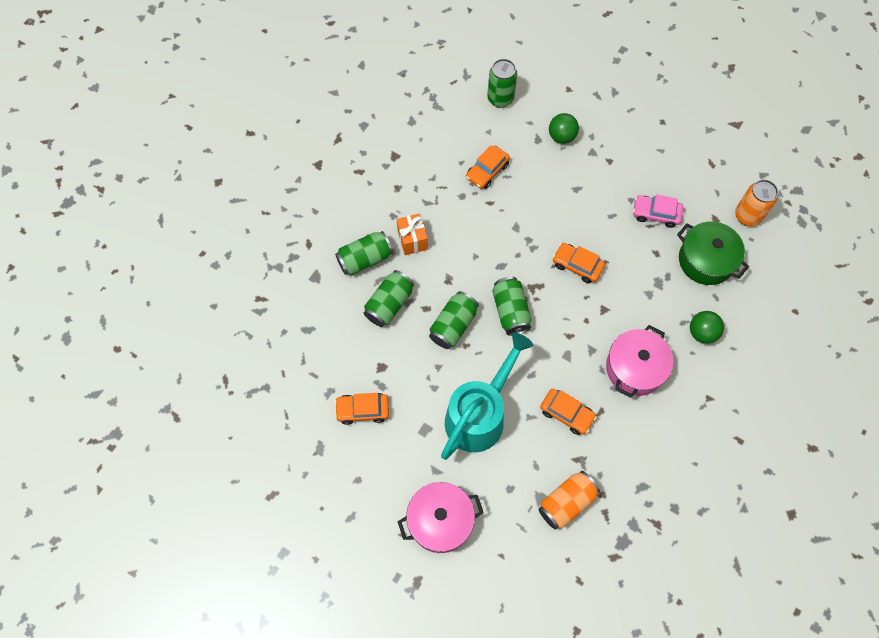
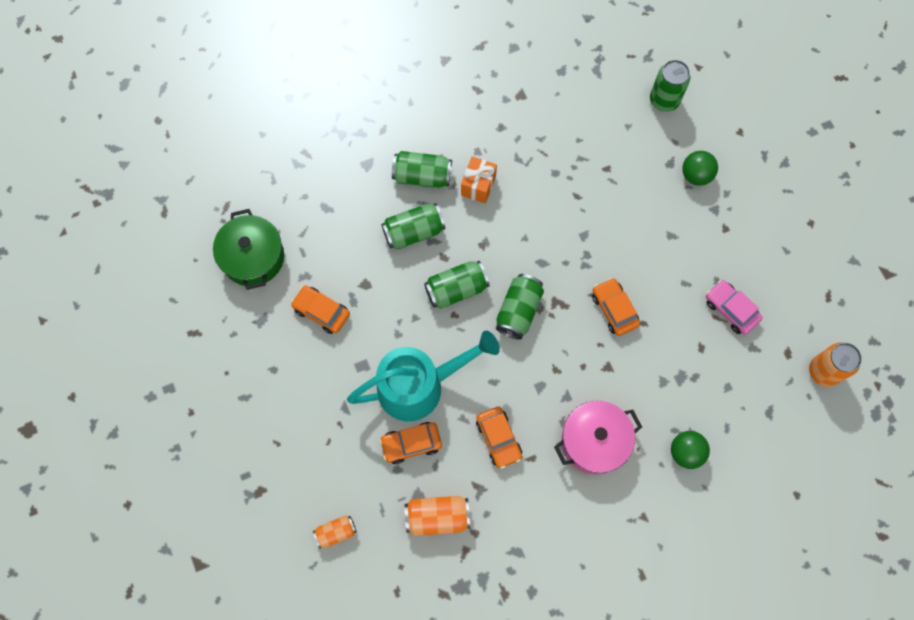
camera: 35 degrees right, 5 degrees up
pink pot [398,482,484,553] -> none
orange car [466,145,510,189] -> orange car moved to [379,422,442,464]
green pot [677,221,749,285] -> green pot moved to [213,209,284,290]
none -> orange can [313,515,357,548]

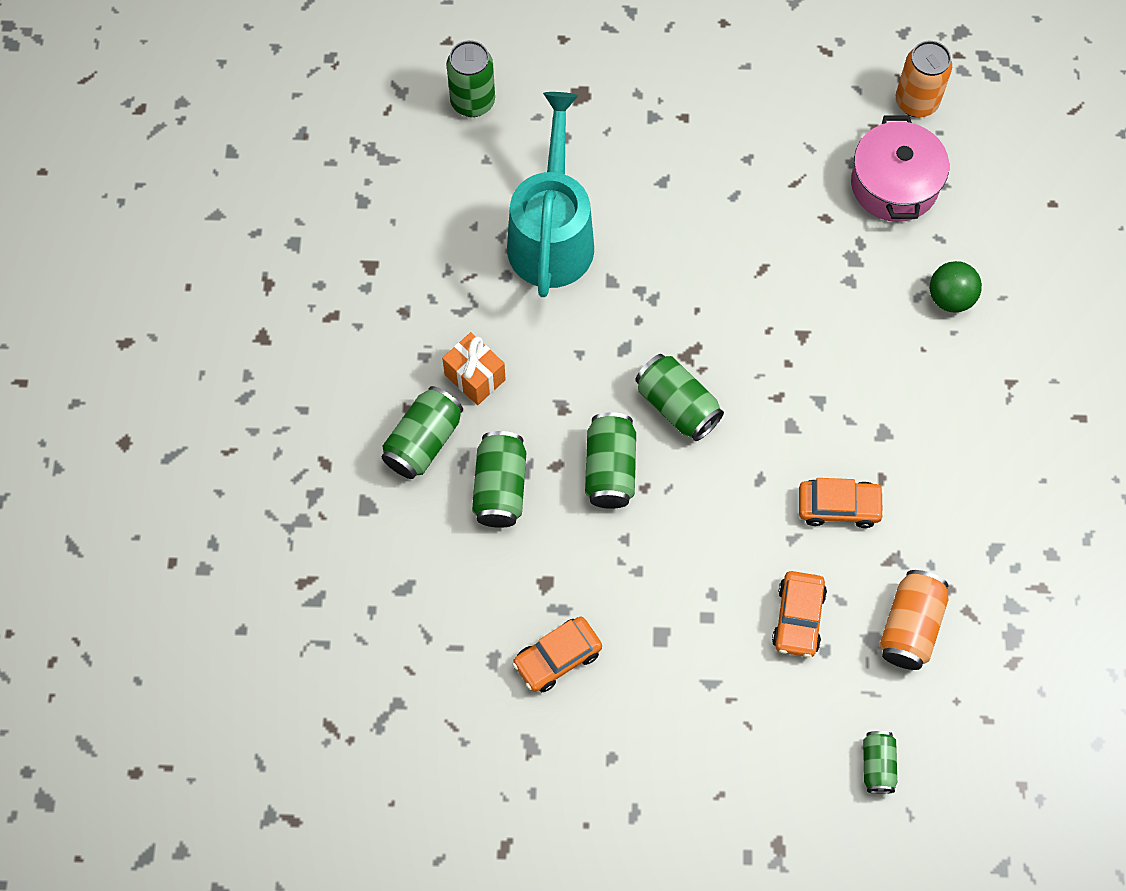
camera: 65 degrees left, 5 degrees down
green pot [213,209,284,290] -> none
orange can [313,515,357,548] -> green can [863,731,897,794]
turquoise watering can [347,331,500,421] -> turquoise watering can moved to [507,92,594,297]
pink pot [554,401,642,475] -> pink pot moved to [851,115,949,222]
orange car [592,278,640,336] -> none
green ball [682,151,718,186] -> none
pink car [706,280,763,335] -> none

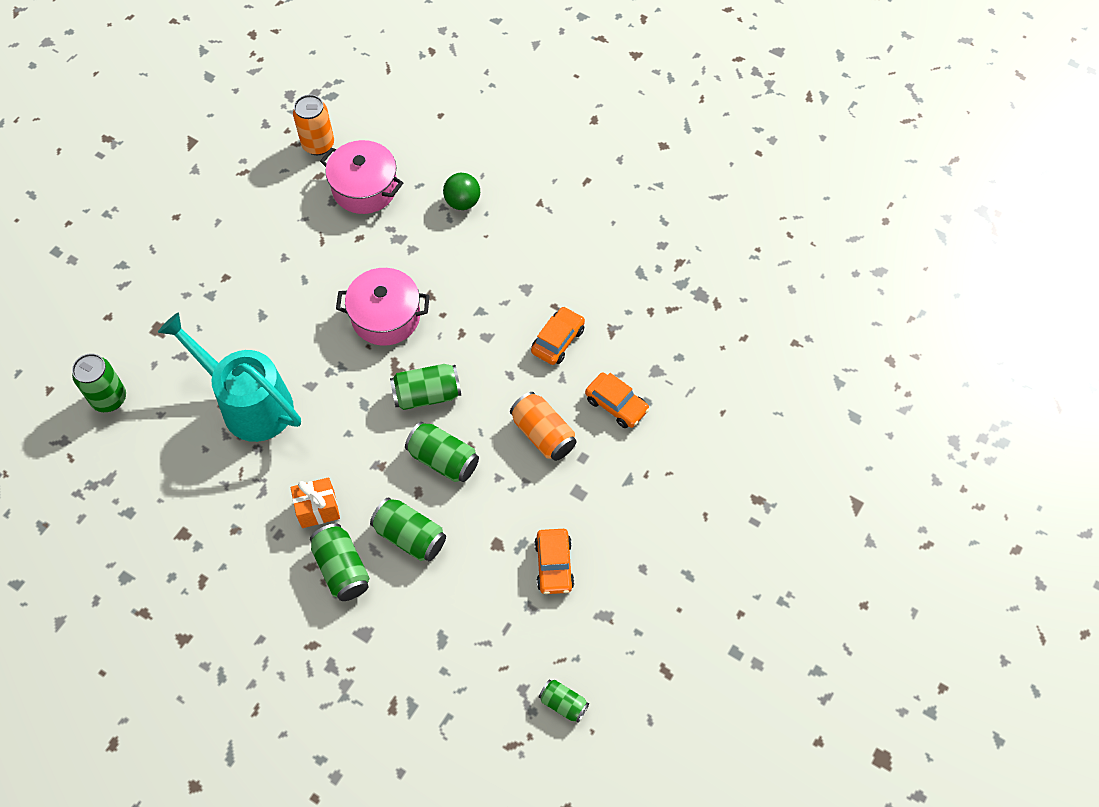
camera: 60 degrees left, 5 degrees down
green can [863,731,897,794] -> green can moved to [539,680,589,723]
orange can [880,570,949,670] -> orange can moved to [510,392,577,461]
none -> pink pot [336,268,430,346]

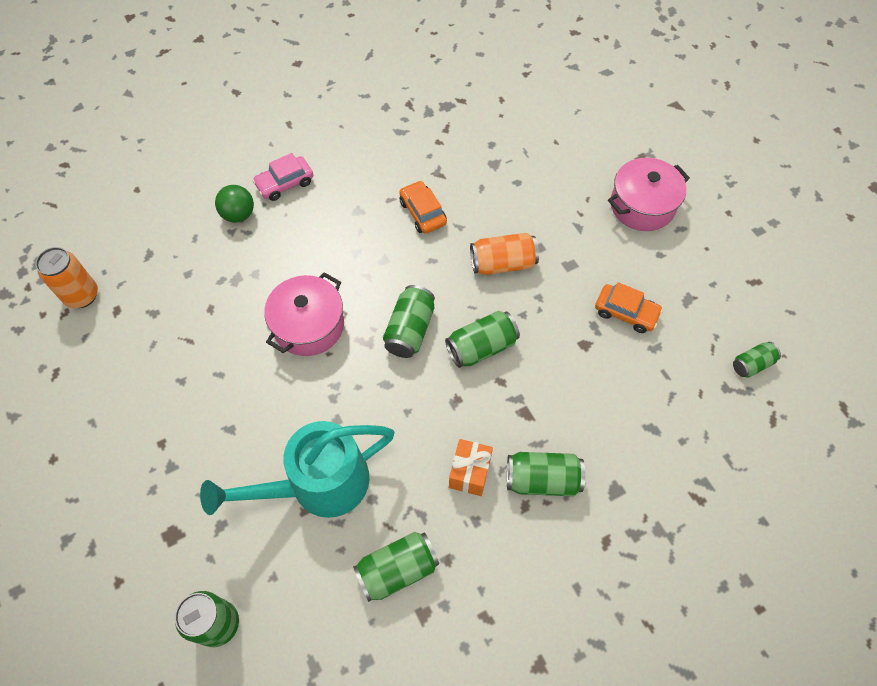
camera: 60 degrees left, 0 degrees up
pink pot [320,140,403,214] -> pink pot moved to [608,158,690,231]
green can [370,497,446,561] -> green can moved to [353,532,439,602]
orange car [585,373,650,428] -> none
none -> pink car [253,153,313,201]

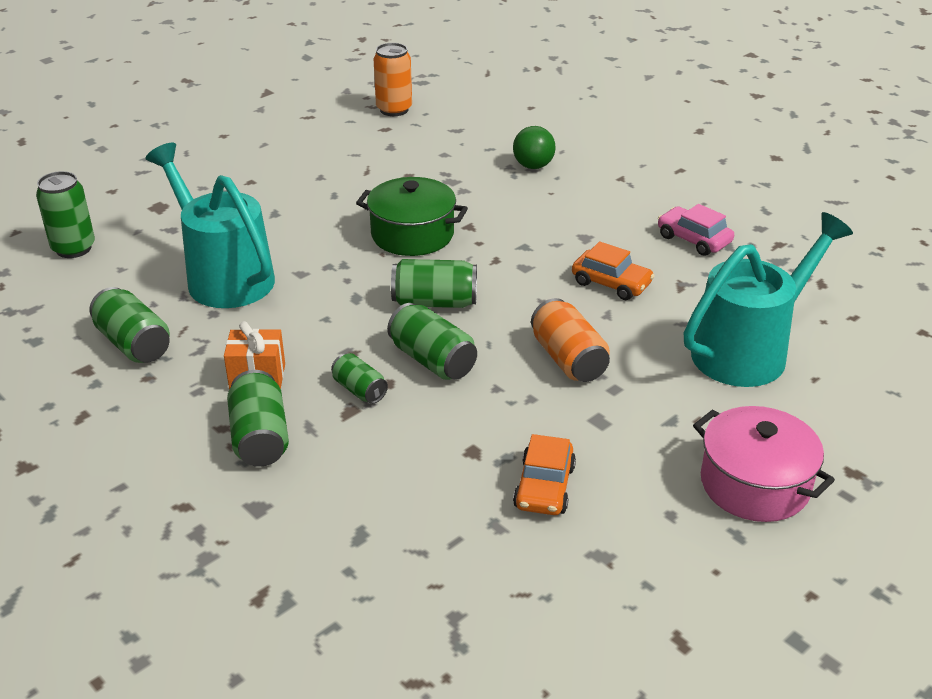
camera: 75 degrees right, 25 degrees down
pink car [253,153,313,201] -> pink car moved to [658,204,734,256]
pink pot [264,272,344,356] -> green pot [356,177,468,256]
orange car [399,181,447,234] -> orange car turned 75 degrees clockwise [572,241,655,300]
green can [733,342,781,378] -> green can moved to [331,353,388,404]
none -> turquoise watering can [684,212,853,387]

